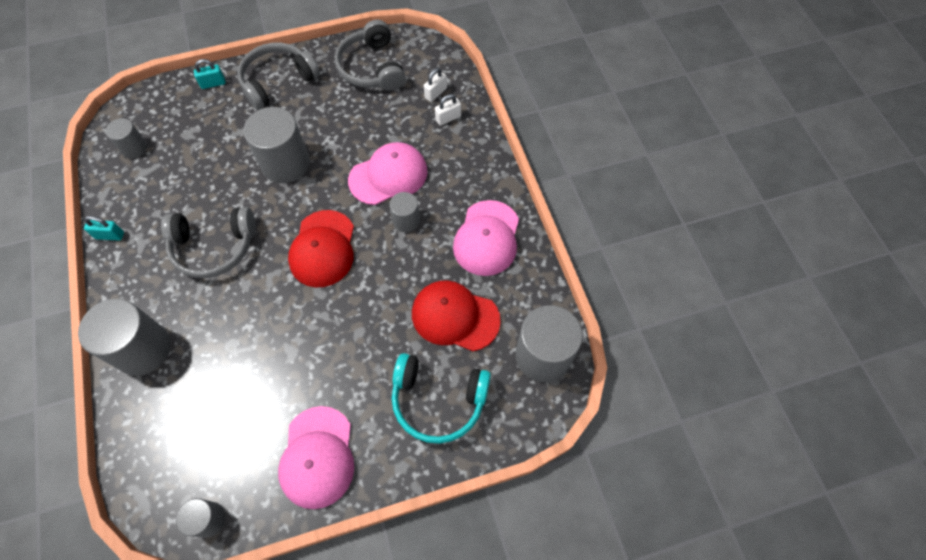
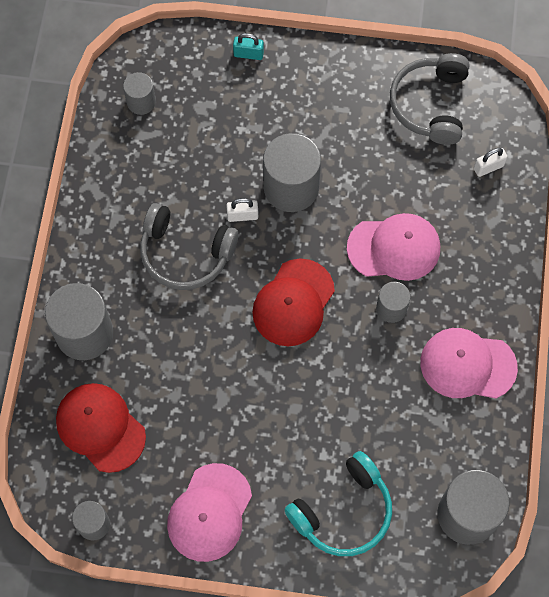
camera: 25 degrees right, 5 degrees up
turquoise padlock [84,216,124,241] -> none
grey headphones [237,43,320,110] -> none
turquoise headphones [392,353,491,444] -> turquoise headphones turned 75 degrees counterclockwise [284,451,392,556]
red cap [412,280,501,351] -> red cap moved to [56,383,146,473]
white padlock [435,94,461,126] -> white padlock moved to [226,198,258,222]
pink cap [453,200,519,276] -> pink cap turned 60 degrees clockwise [420,328,518,399]

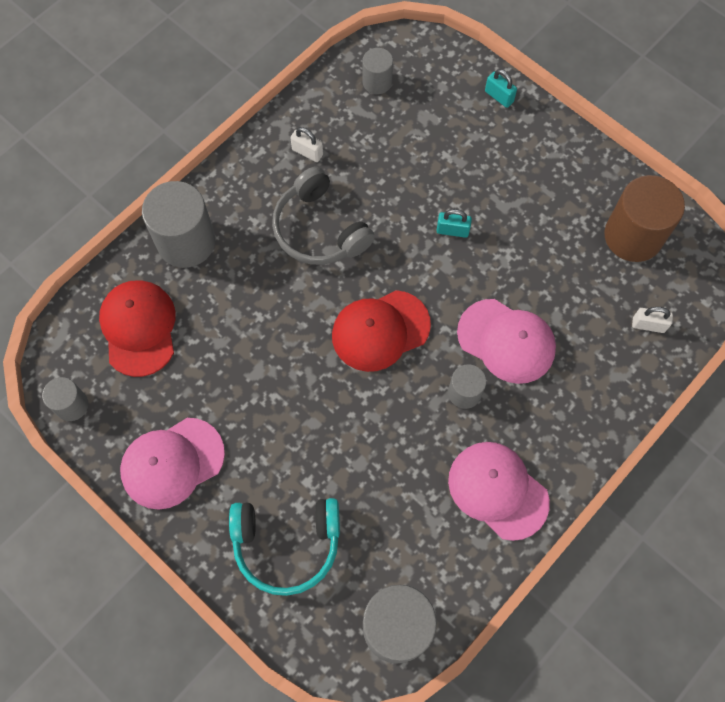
camera: 35 degrees right, 0 degrees up
white padlock [226,198,258,222] -> white padlock moved to [290,127,323,162]
grey cylinder [263,133,321,212] -> turquoise padlock [436,209,472,238]
grey headphones [390,53,469,145] -> brown cylinder [604,175,685,262]

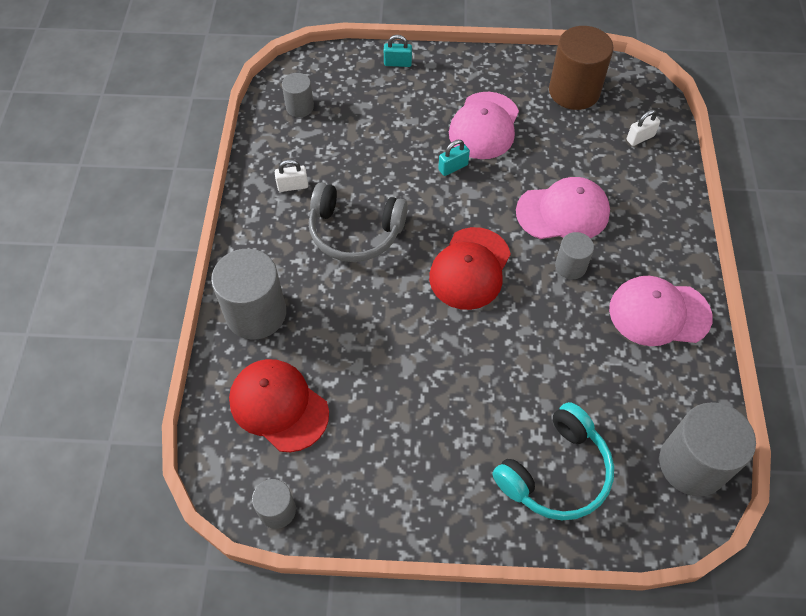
camera: 40 degrees left, 10 degrees down
pink cap [120,418,225,510] -> pink cap moved to [449,92,519,159]

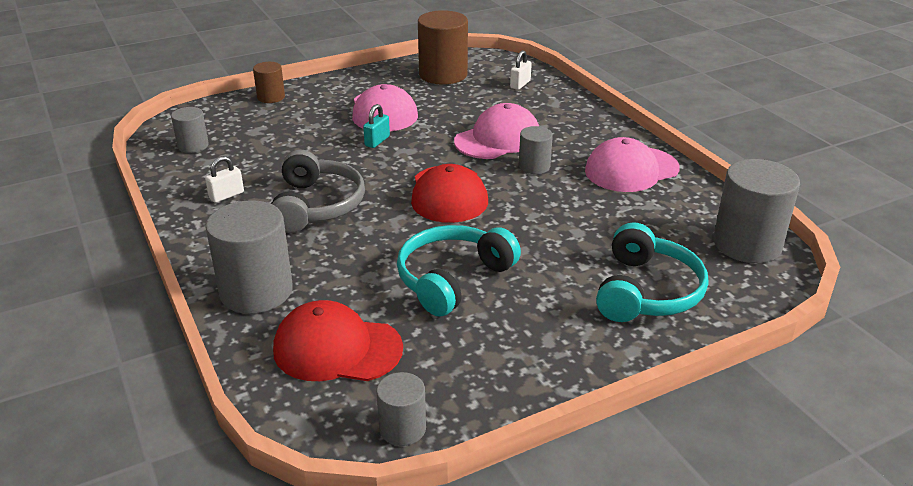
camera: 30 degrees left, 25 degrees down
grey headphones [309,183,408,262] -> grey headphones turned 75 degrees counterclockwise [271,150,365,233]
turquoise padlock [384,35,412,67] -> brown cylinder [253,62,285,103]
none -> turquoise headphones [397,225,521,317]

